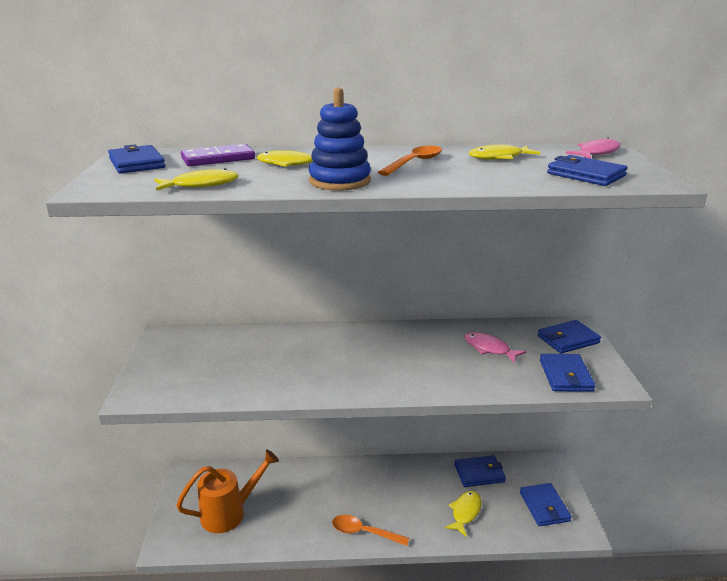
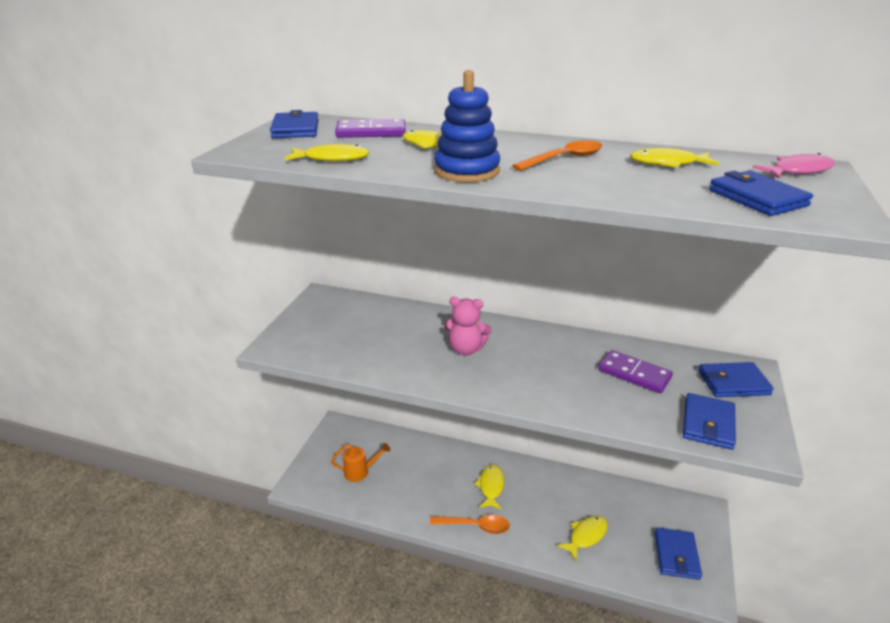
camera: 20 degrees right, 5 degrees up
orange watering can [176,449,279,533] -> orange watering can [331,443,390,482], size x0.59
orange spoon [332,515,409,546] -> orange spoon turned 150 degrees clockwise [430,515,510,534]
blue wallet [455,455,506,487] -> none
pink fish [464,332,526,363] -> purple domino [598,350,673,394]
none -> pink teddy bear [444,297,492,355]
none -> yellow fish [474,464,504,510]

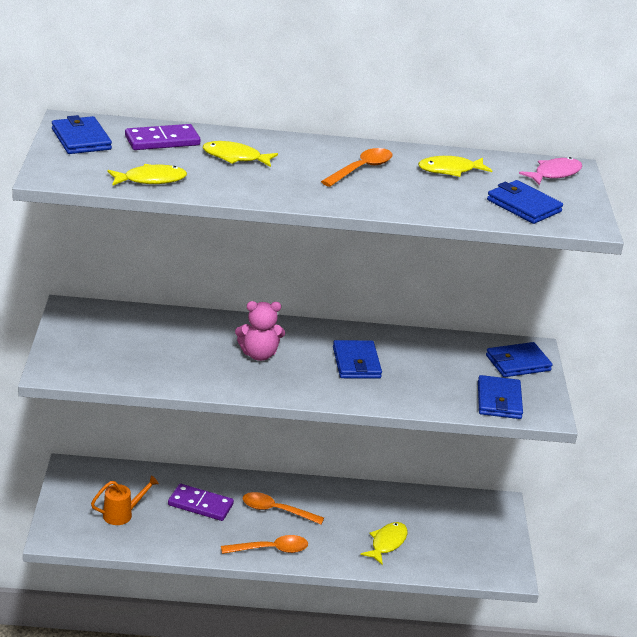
camera: 20 degrees left, 0 degrees up
blue stacking toy [434,70,500,182] -> none
yellow fish [474,464,504,510] -> orange spoon [243,492,324,524]
purple domino [598,350,673,394] -> purple domino moved to [168,484,234,521]
blue wallet [655,527,702,580] -> blue wallet moved to [333,340,382,379]

